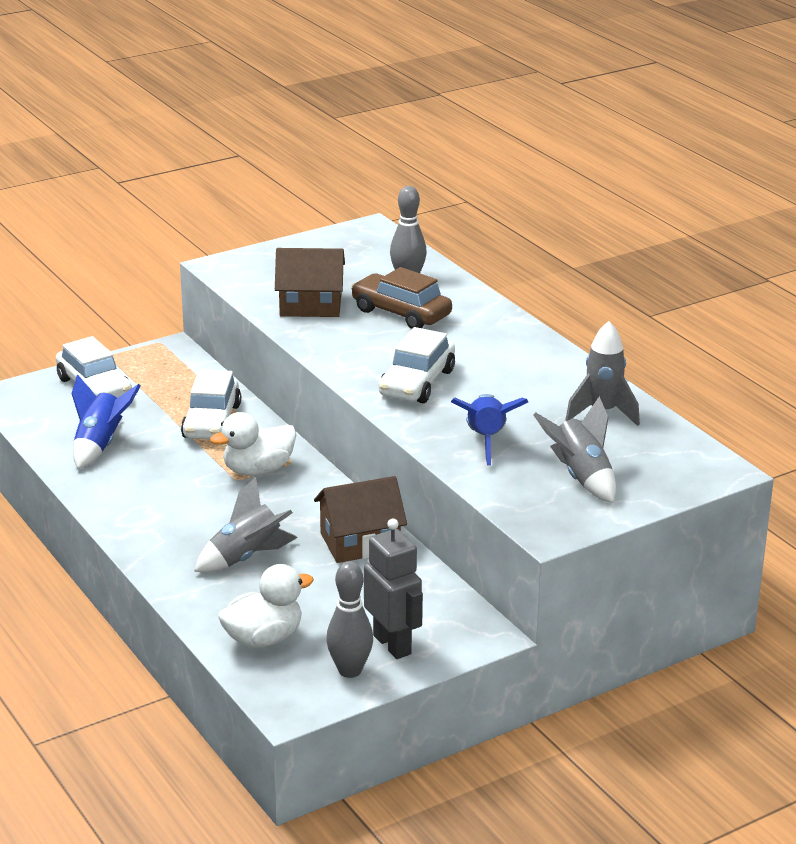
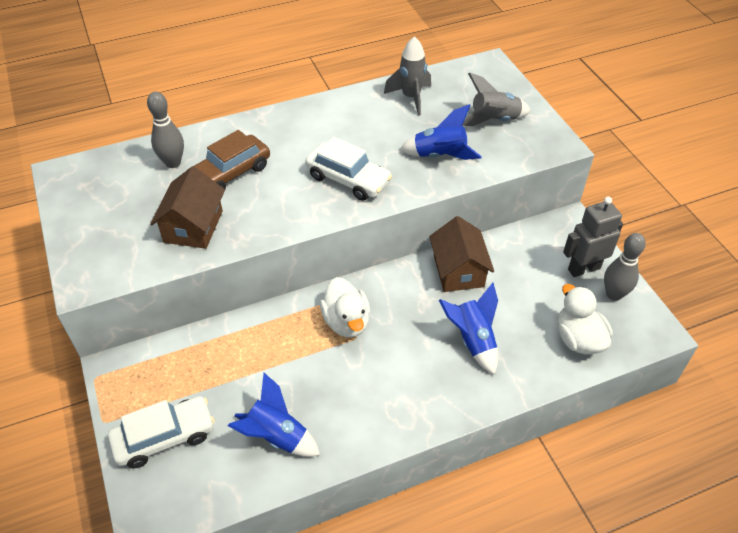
camera: 80 degrees left, 20 degrees up
white car [181,369,241,440] -> none
grey rocket [194,477,298,572] -> blue rocket [439,283,498,375]

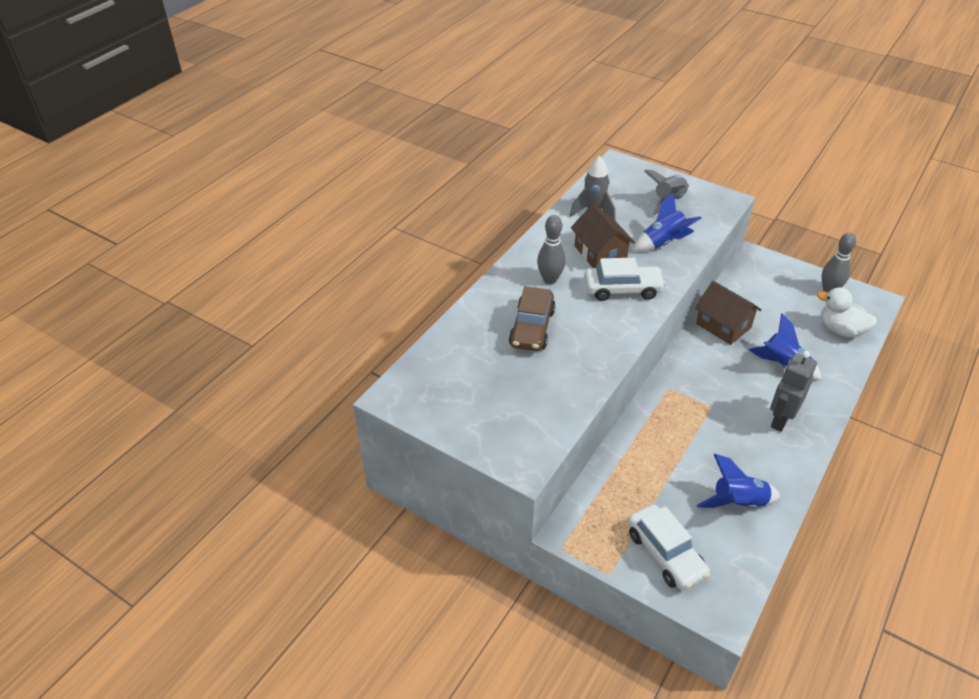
camera: 35 degrees left, 5 degrees down
white car [108,396,215,469] -> white car turned 120 degrees clockwise [628,504,710,590]
grey bowling pin [147,92,184,168] -> grey bowling pin moved to [537,215,566,284]
brown house [150,166,225,249] -> brown house moved to [571,204,635,268]
white duck [320,277,370,338] -> none
grey robot [563,197,623,277] -> grey robot moved to [770,351,817,432]

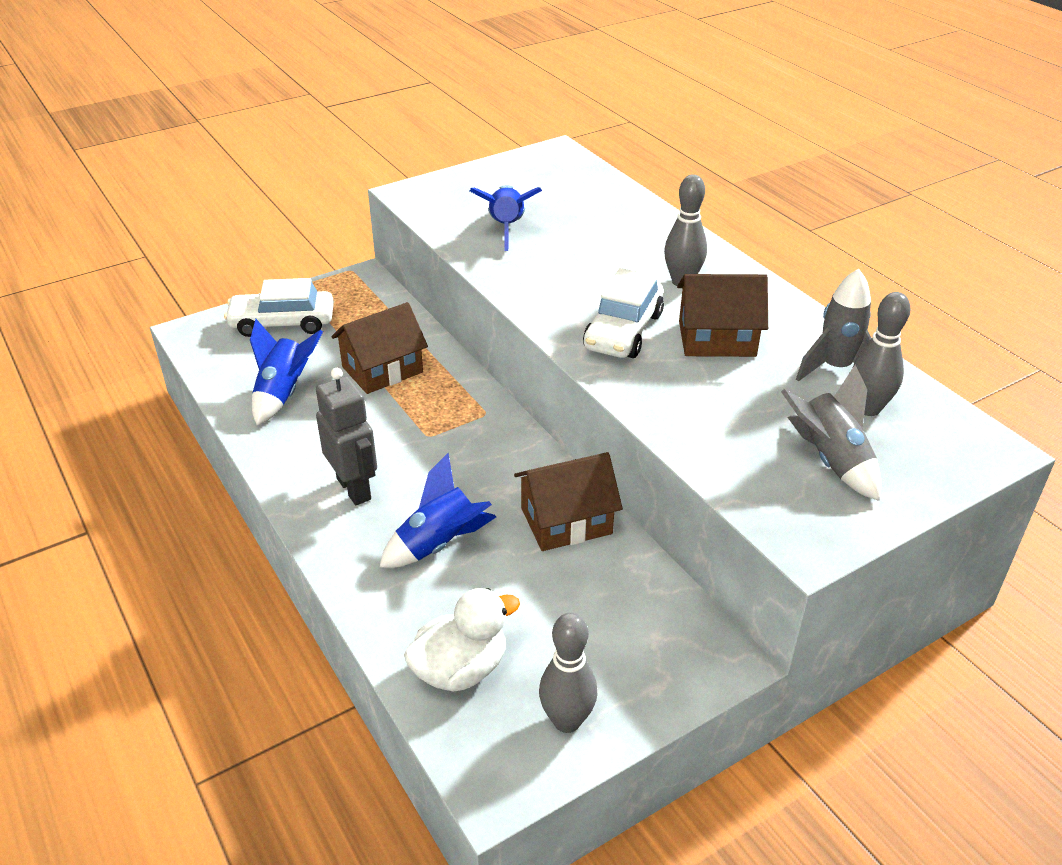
camera: 115 degrees right, 5 degrees down
brown car [509,286,556,351] -> none
blue rocket [633,192,702,252] -> blue rocket moved to [470,185,542,251]
none -> brown house [331,302,428,394]
none -> grey bowling pin [853,292,910,416]

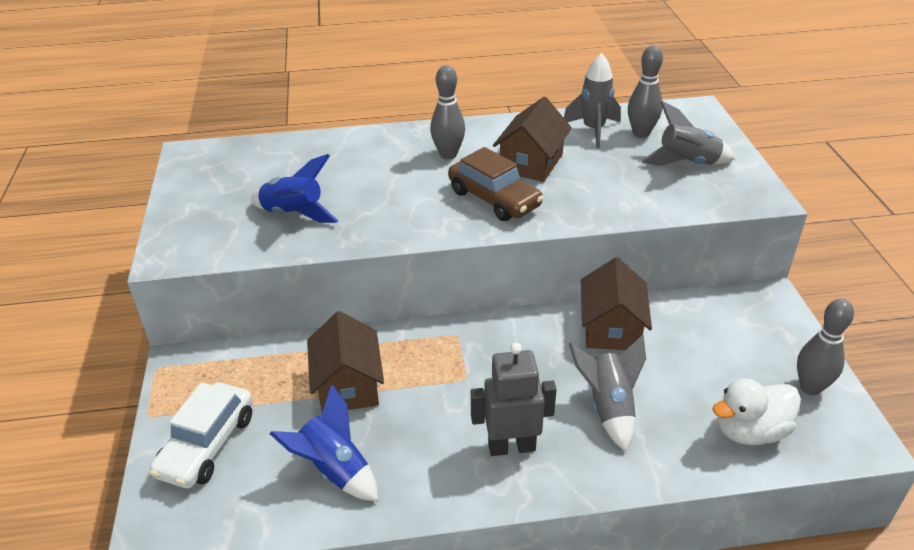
camera: 65 degrees left, 0 degrees up
blue rocket [379,453,496,568] -> grey rocket [569,335,646,451]
white duck [404,588,520,692] -> white duck turned 105 degrees counterclockwise [713,378,801,445]
white car [583,268,664,358] -> brown car [448,147,544,221]

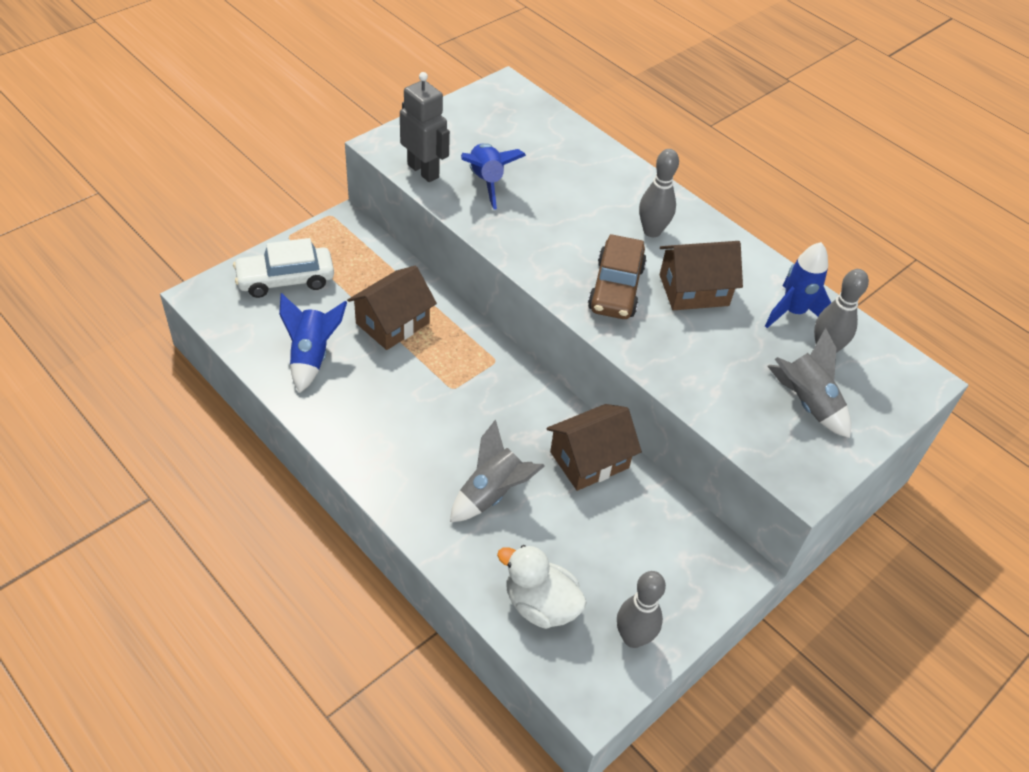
camera: 50 degrees right, 10 degrees up
grey robot [471,343,557,456] -> grey robot moved to [400,72,450,182]
grey rocket [564,53,621,148] -> blue rocket [765,242,831,328]

